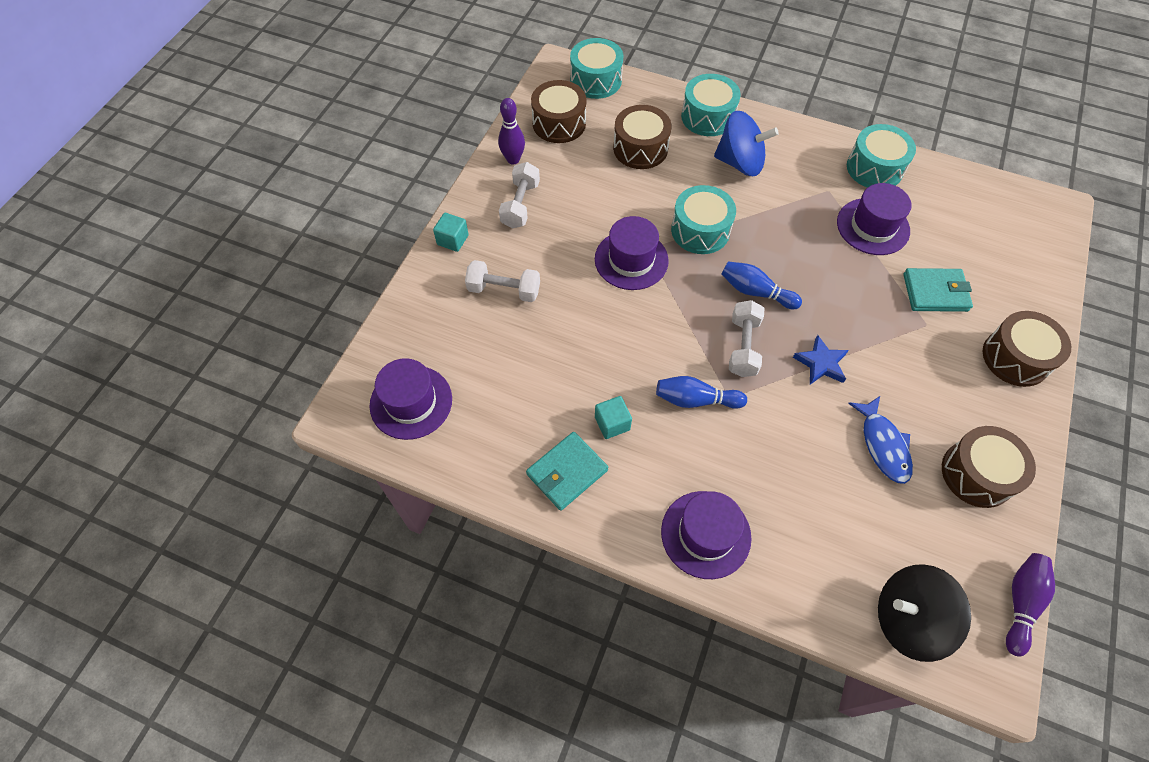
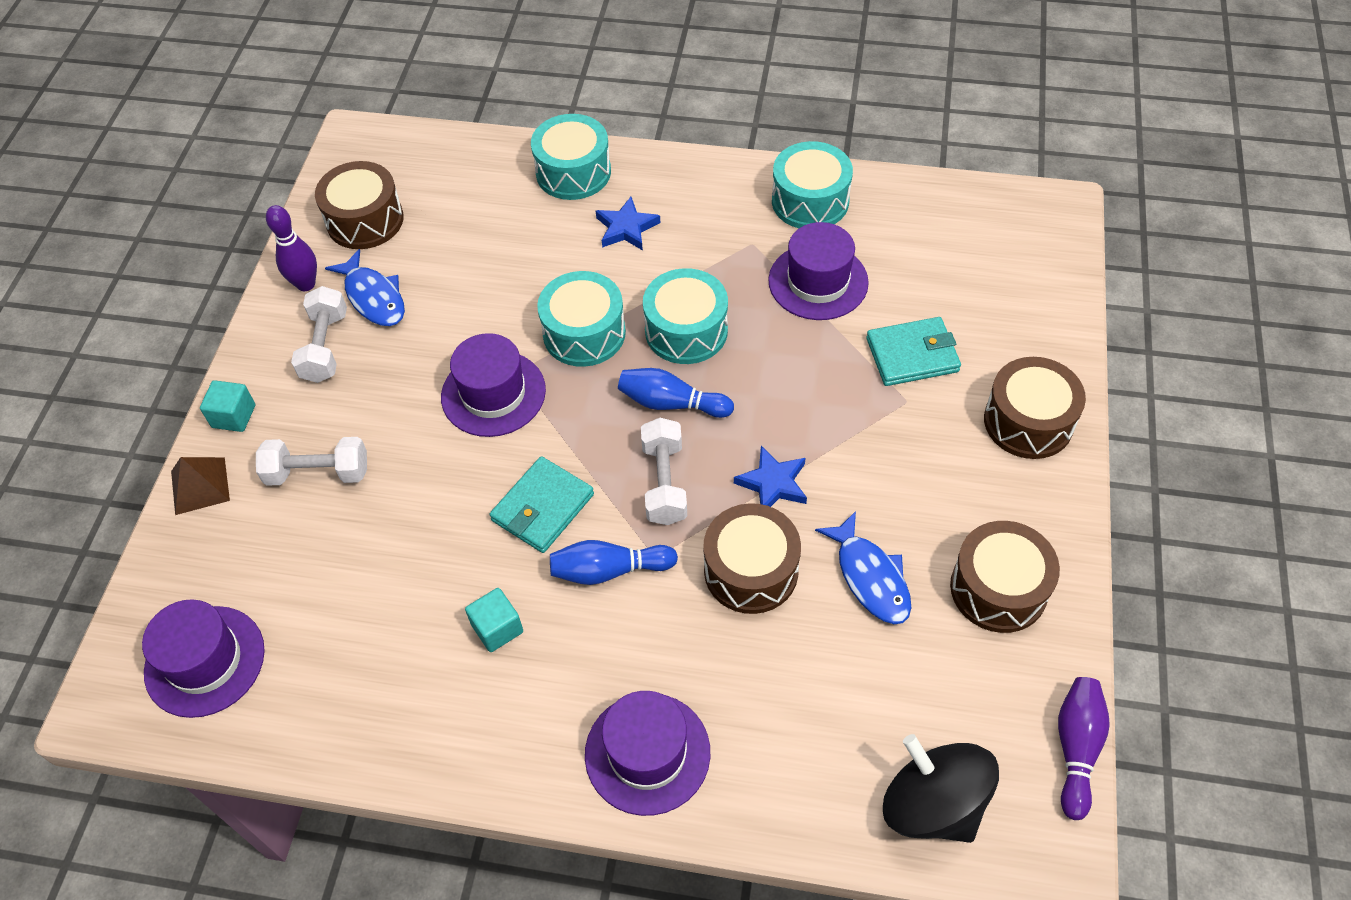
camera: 10 degrees left, 5 degrees down
turquoise wallet [526,432,608,511] -> turquoise wallet moved to [490,456,594,553]
turquoise drum [570,38,623,99] -> turquoise drum moved to [643,268,728,364]
brown drum [613,105,672,169] -> brown drum moved to [703,503,801,614]
blue spinning top [714,111,779,176] -> blue star [596,197,660,251]
black spinning top [878,564,971,662] -> black spinning top turned 60 degrees clockwise [883,734,999,843]
none -> brown pyramid [171,457,230,515]
none -> blue fish [325,249,405,326]

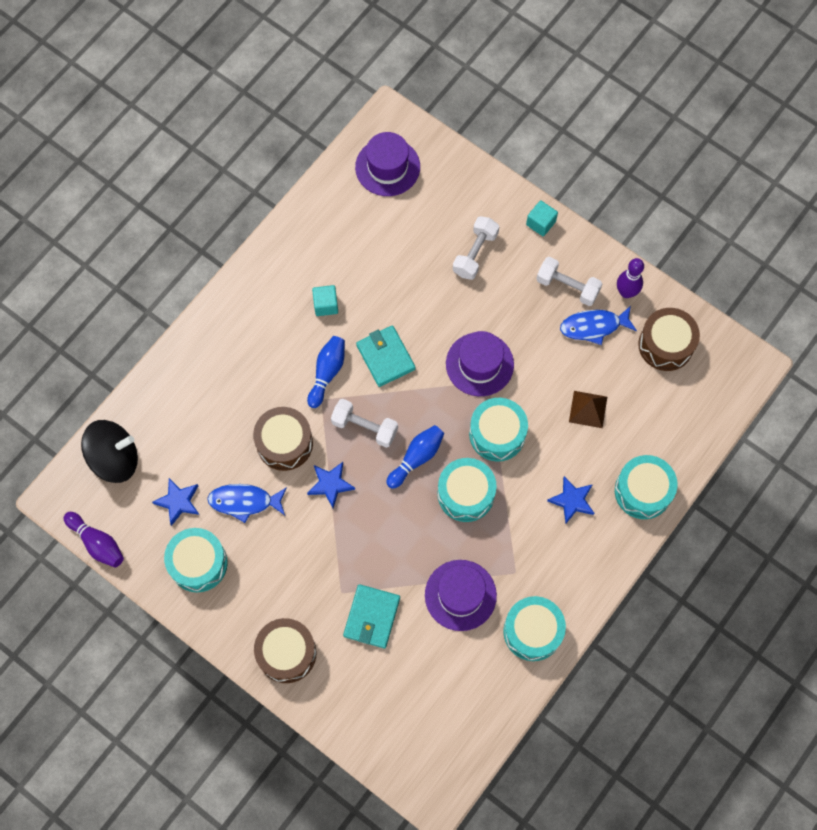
camera: 115 degrees right, 15 degrees up
brown pyramid [171,457,230,515] -> brown pyramid moved to [569,391,607,428]
purple hat [585,691,710,816] -> none
brown drum [950,521,1060,633] -> turquoise drum [164,528,228,592]
none -> blue star [152,478,199,526]

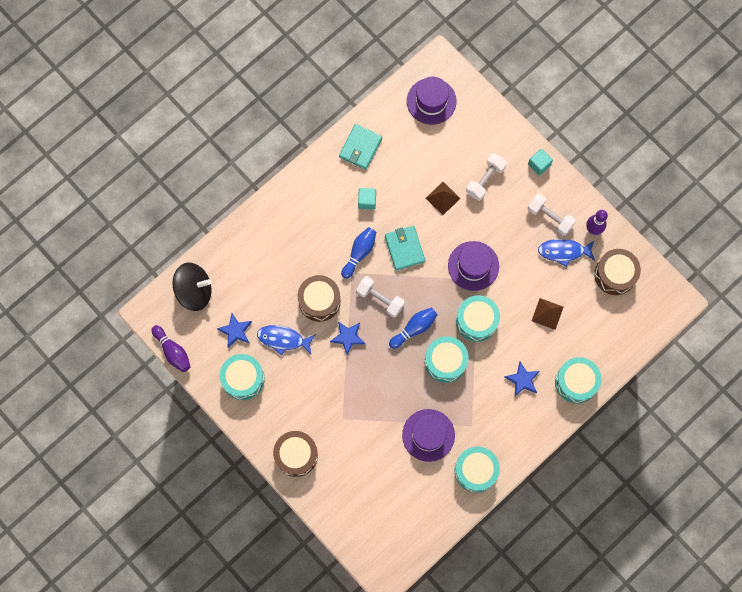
camera: 10 degrees right, 5 degrees up
turquoise wallet [343,584,400,648] -> turquoise wallet moved to [339,124,382,170]
none -> brown pyramid [426,182,461,215]

